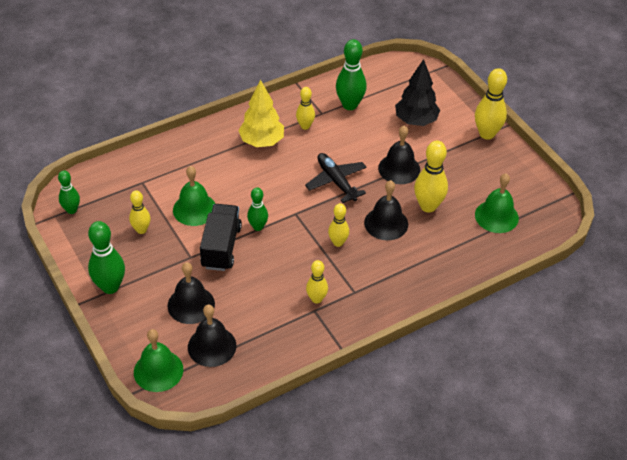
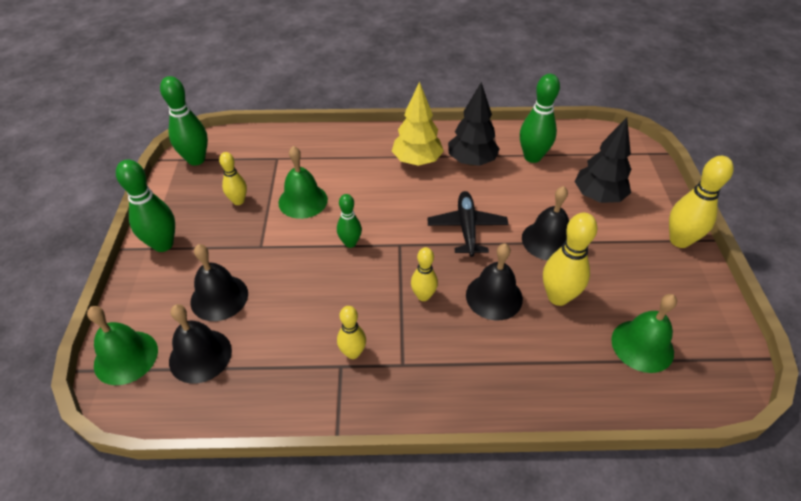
camera: 30 degrees right, 0 degrees up
green bowling pin [58,170,80,214] -> green bowling pin [160,76,208,166], size x1.63
black truck [200,204,242,271] -> none
yellow bowling pin [296,87,315,130] -> black tree [448,82,500,166]

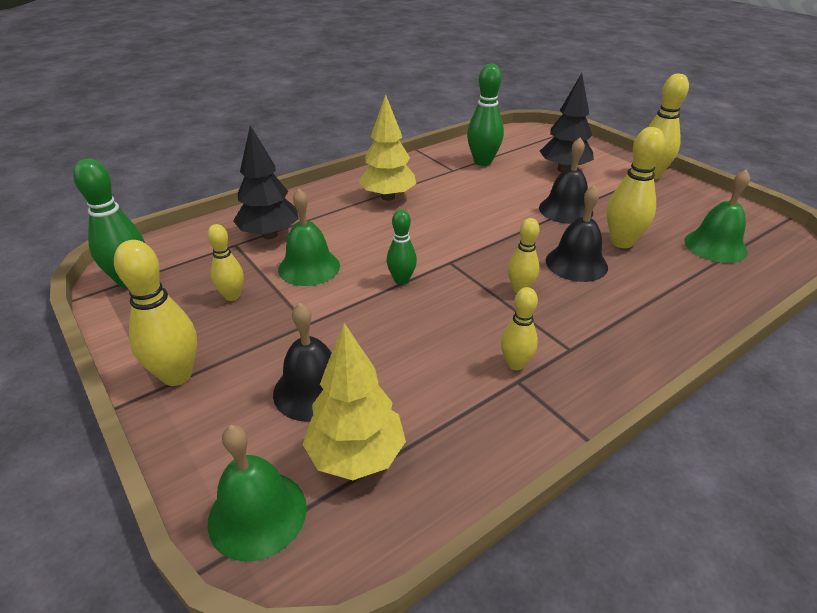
camera: 35 degrees left, 10 degrees down
green bowling pin [116,160,175,252] -> yellow bowling pin [114,240,197,386]
black bell [169,304,232,384] -> yellow tree [303,323,406,480]
black plane [427,191,508,257] -> none
black tree [448,82,500,166] -> black tree moved to [233,125,299,239]

